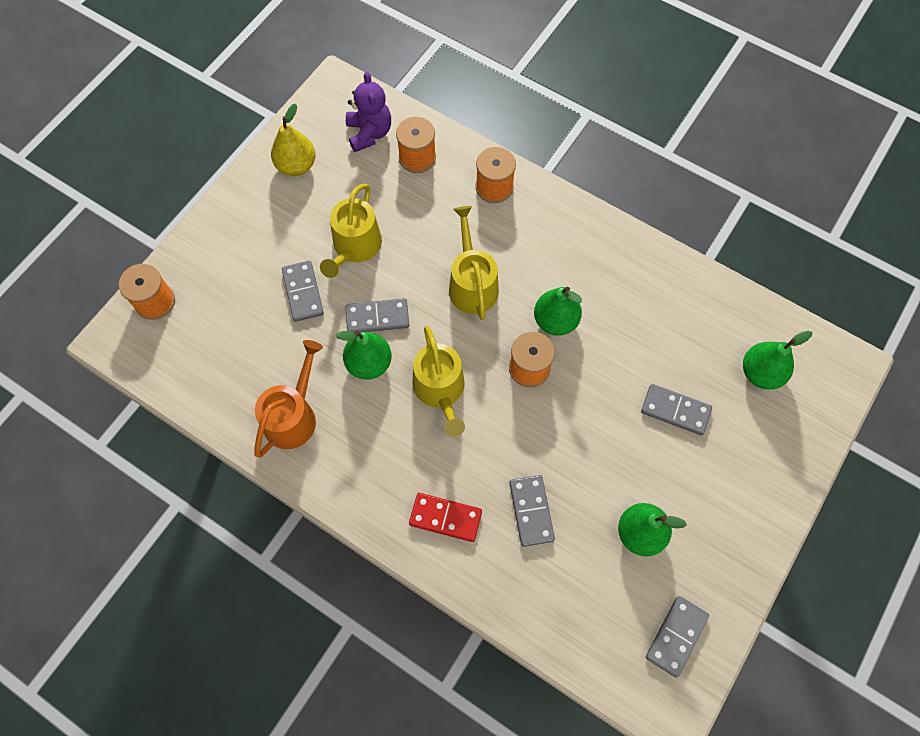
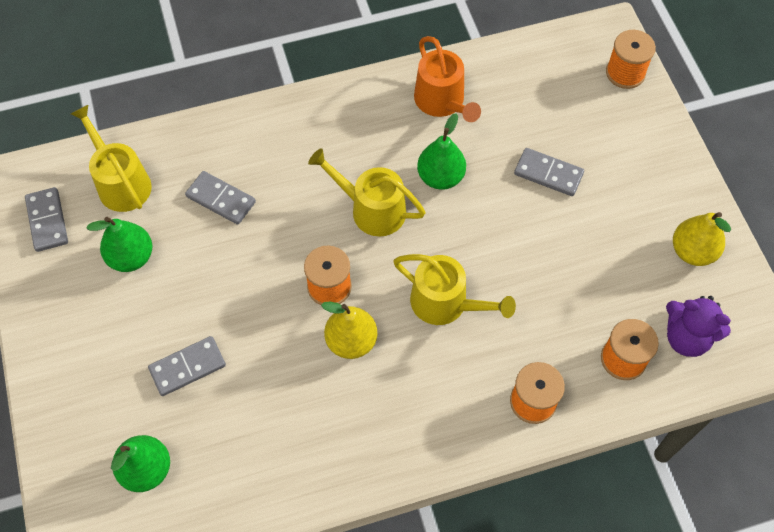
camera: 130 degrees right, 5 degrees down
yellow watering can [320,184,382,278] -> yellow watering can moved to [71,105,152,212]
grey domino [345,298,409,332] -> none
red domino [409,493,482,542] -> none
green pear [534,287,582,336] -> yellow pear [321,302,378,359]

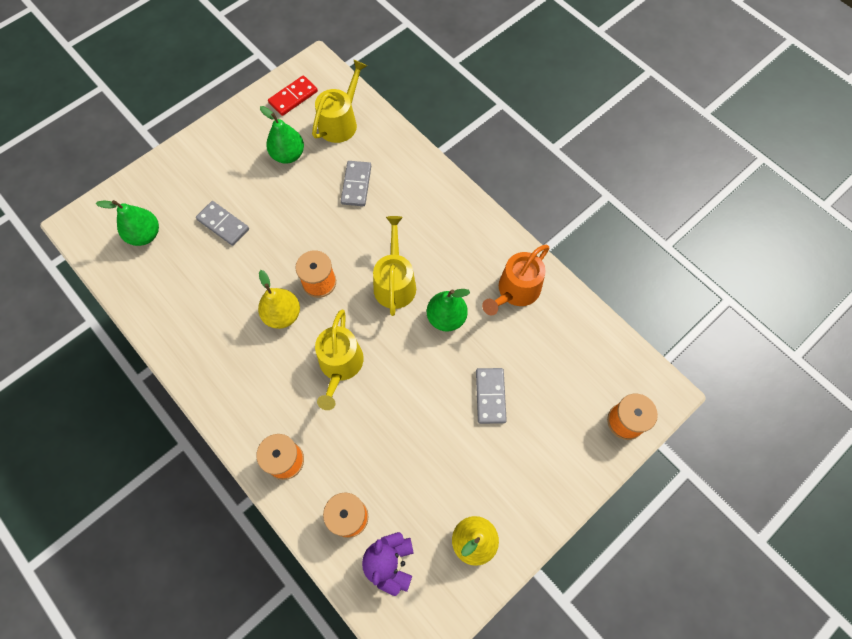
camera: 65 degrees right, 5 degrees up
grey domino [25,187,68,252] -> red domino [268,75,318,116]

